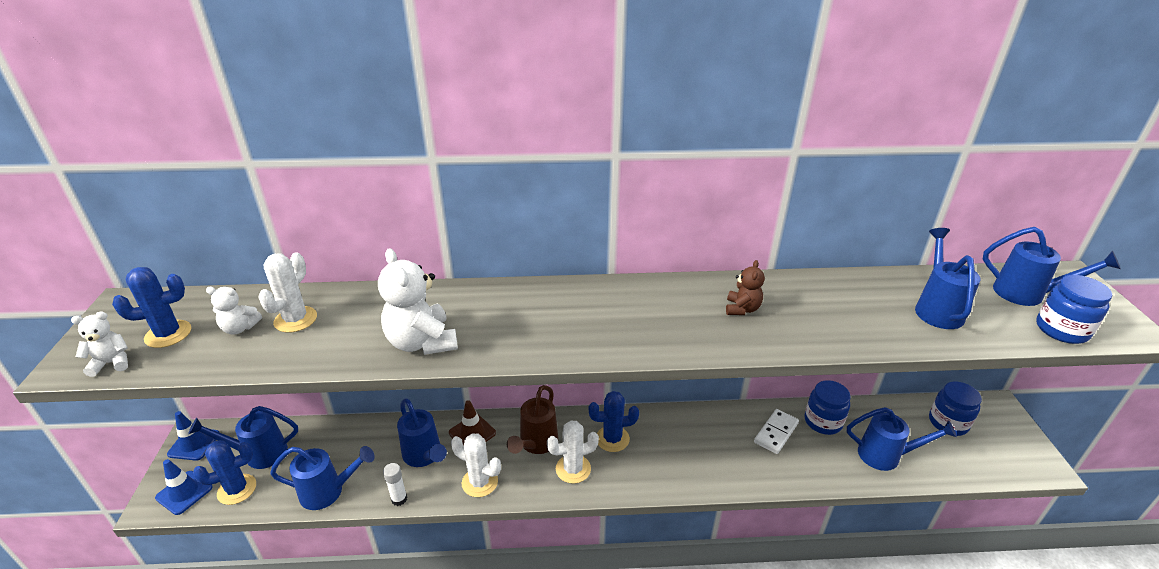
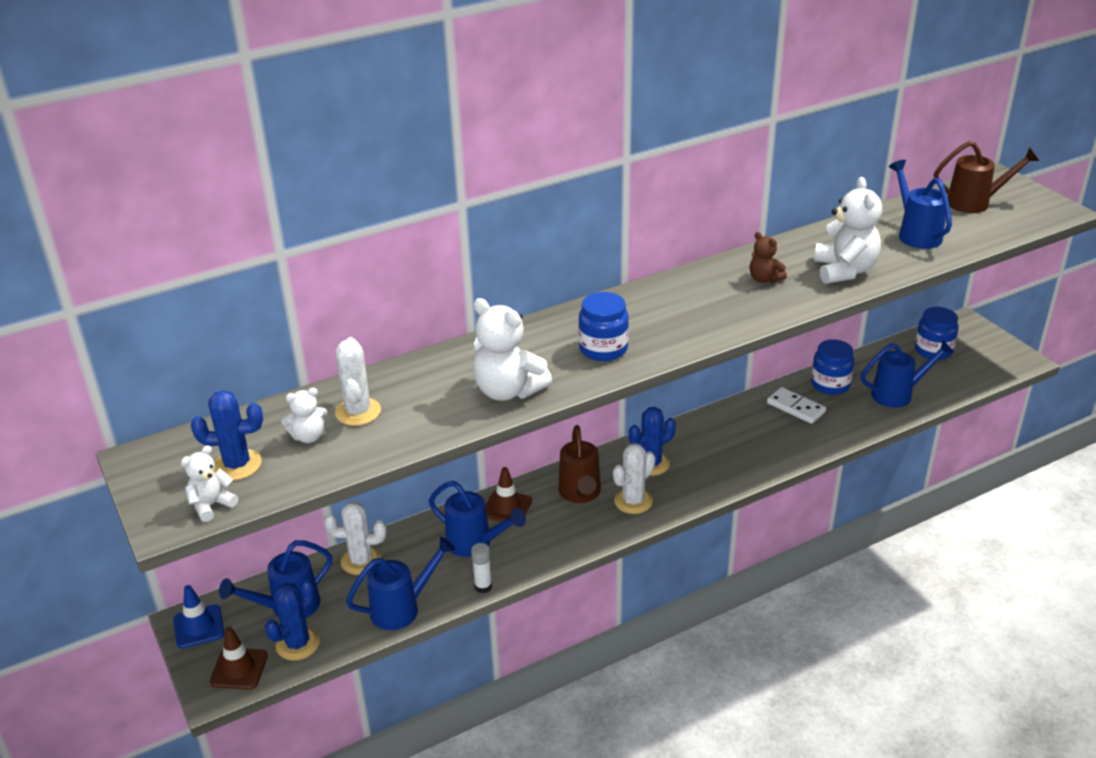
camera: 25 degrees left, 0 degrees up
blue cactus [112,267,191,348] -> blue cactus turned 45 degrees clockwise [191,390,263,480]
blue traffic cone [155,459,212,515] -> brown traffic cone [209,627,268,690]
white cactus [451,433,501,497] -> white cactus moved to [324,501,387,575]
brown teddy bear [726,260,765,315] -> brown teddy bear turned 150 degrees clockwise [749,232,787,283]
white domino [754,409,799,454] -> white domino turned 60 degrees counterclockwise [767,387,826,424]
blue watering can [983,227,1121,306] -> brown watering can [934,141,1039,213]
blue jar [1036,275,1112,344] -> blue jar moved to [578,292,629,361]
none -> white teddy bear [814,177,882,284]

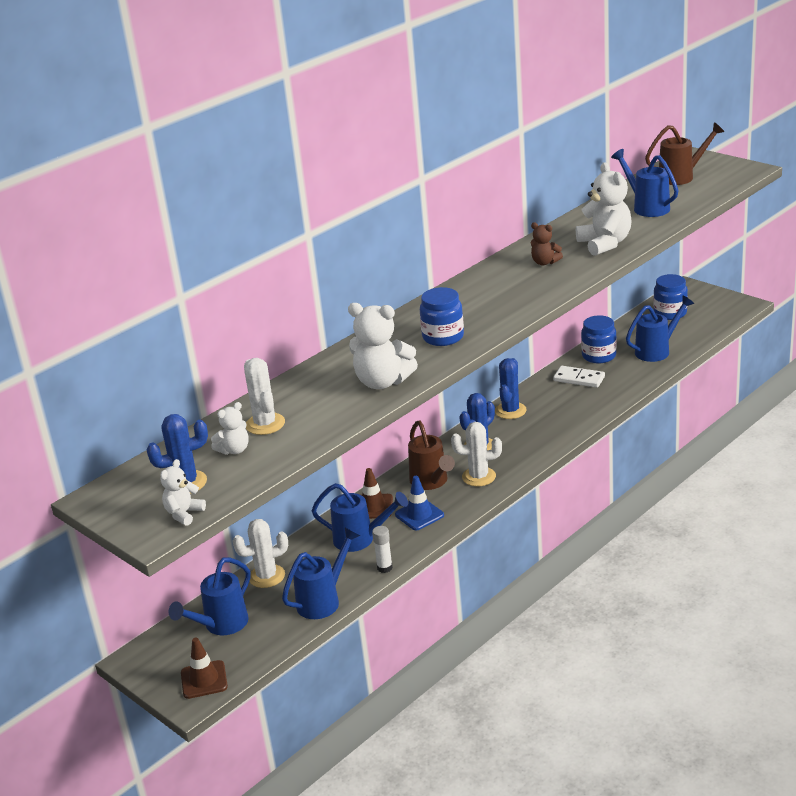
camera: 15 degrees left, 5 degrees down
blue traffic cone [173,585,225,649] -> blue traffic cone moved to [395,476,444,530]
blue cactus [265,579,320,661] -> blue cactus moved to [495,358,527,419]
white cactus [613,443,655,514] -> white cactus turned 60 degrees clockwise [451,422,502,486]

